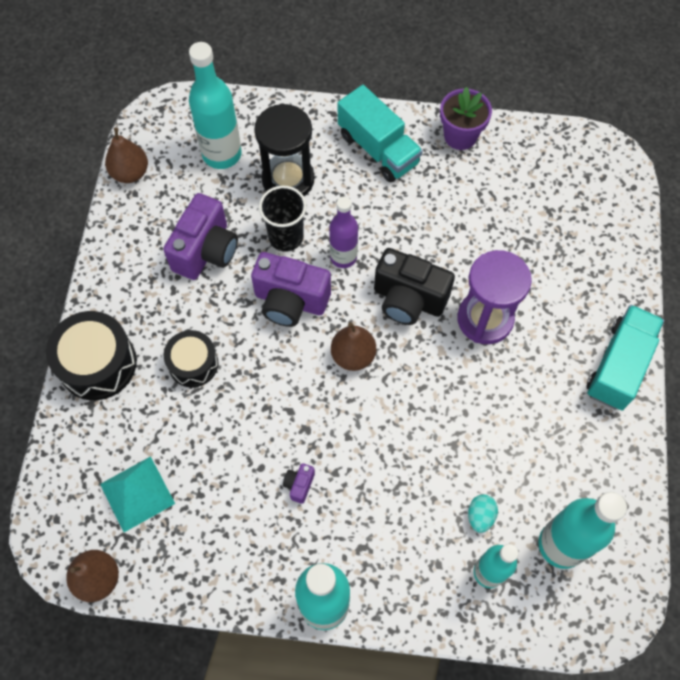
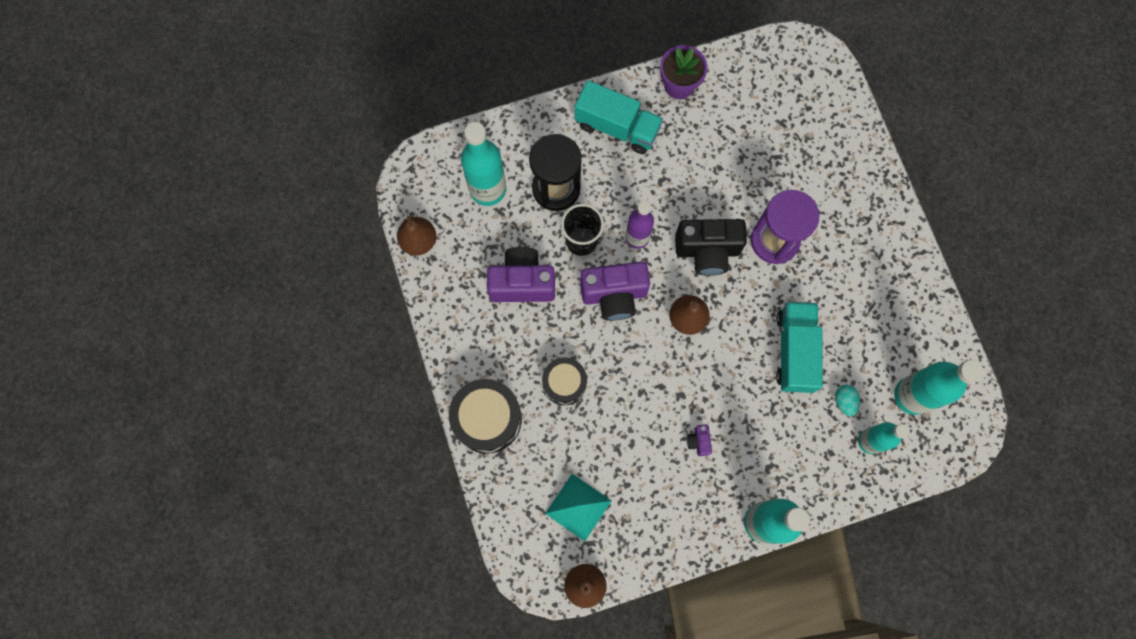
camera: 25 degrees left, 10 degrees up
purple camera [163,193,238,280] -> purple camera turned 90 degrees counterclockwise [487,247,555,302]
turquoise truck [586,305,664,410] -> turquoise truck moved to [776,302,823,393]

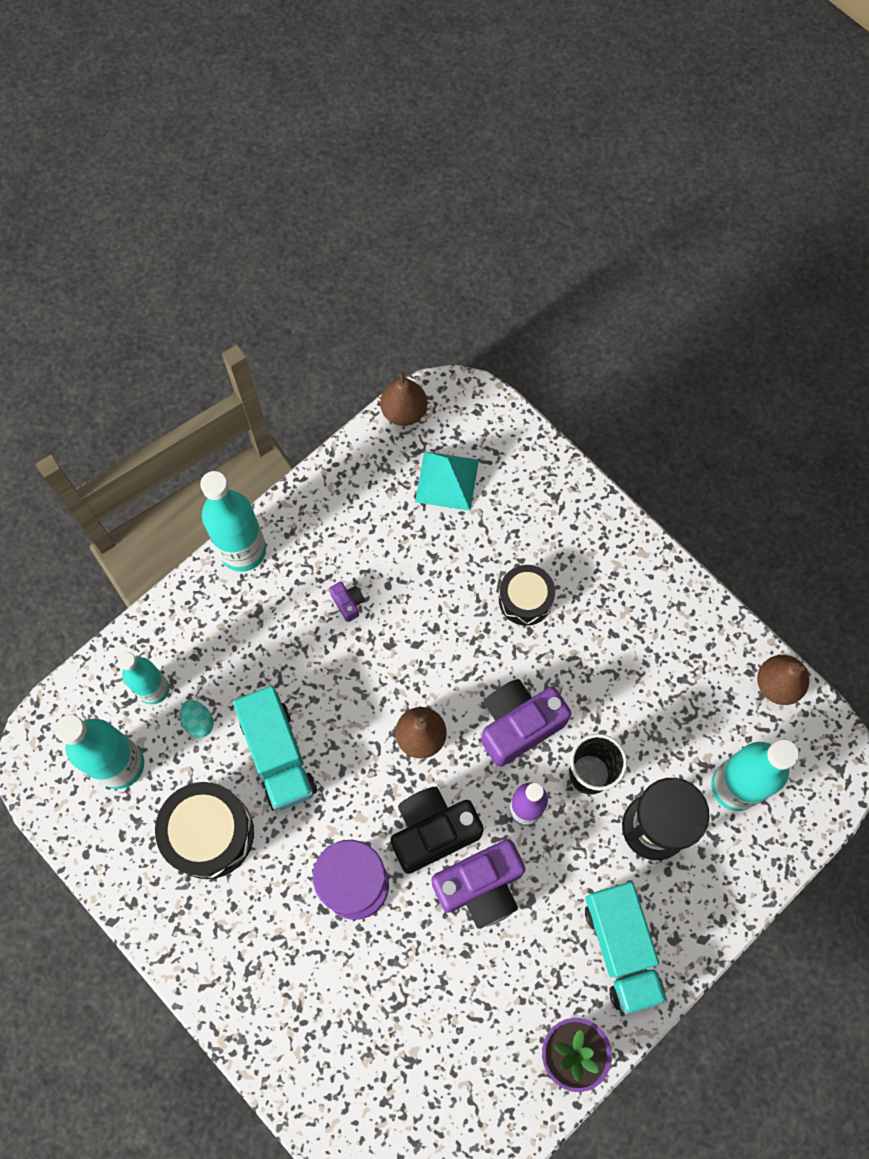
camera: 155 degrees right, 5 degrees down
black drum [449,379,522,454] -> black drum moved to [155,782,254,879]
purple camera [487,247,555,302] -> purple camera moved to [432,839,526,929]
turquoise truck [574,80,663,154] -> turquoise truck turned 105 degrees counterclockwise [585,882,667,1015]

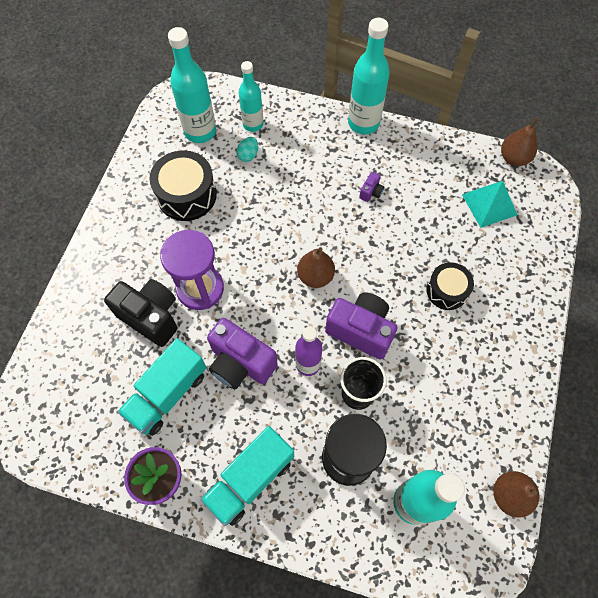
camera: 60 degrees right, 5 degrees down
turquoise truck [233,686,317,810] -> turquoise truck moved to [117,338,207,436]
black camera [391,787,484,874] -> black camera moved to [104,279,178,347]

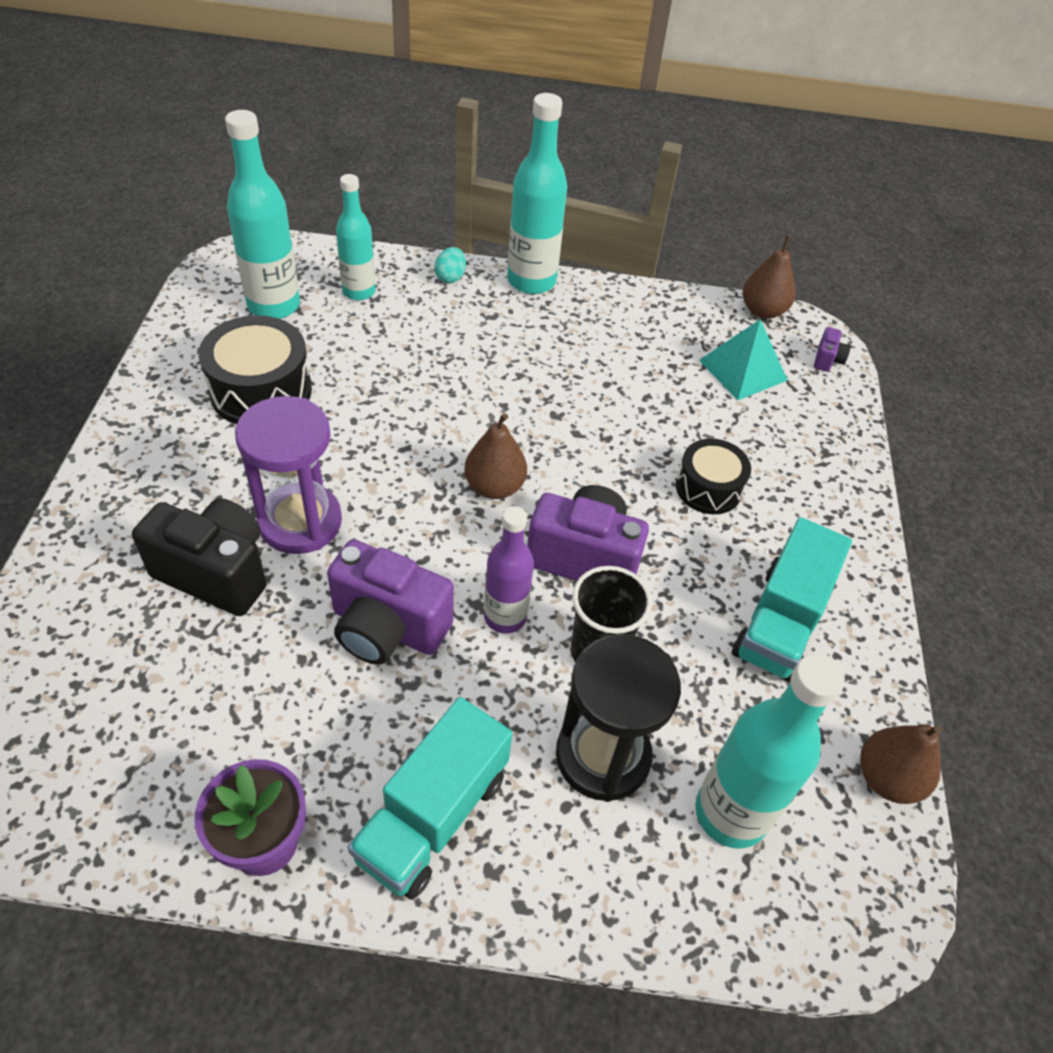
camera: 15 degrees left, 15 degrees down
turquoise truck [117,338,207,436] -> turquoise truck moved to [732,517,852,682]
turquoise egg [237,137,258,162] -> turquoise egg moved to [434,247,466,283]
purple camera [359,172,384,202] -> purple camera moved to [814,327,851,372]

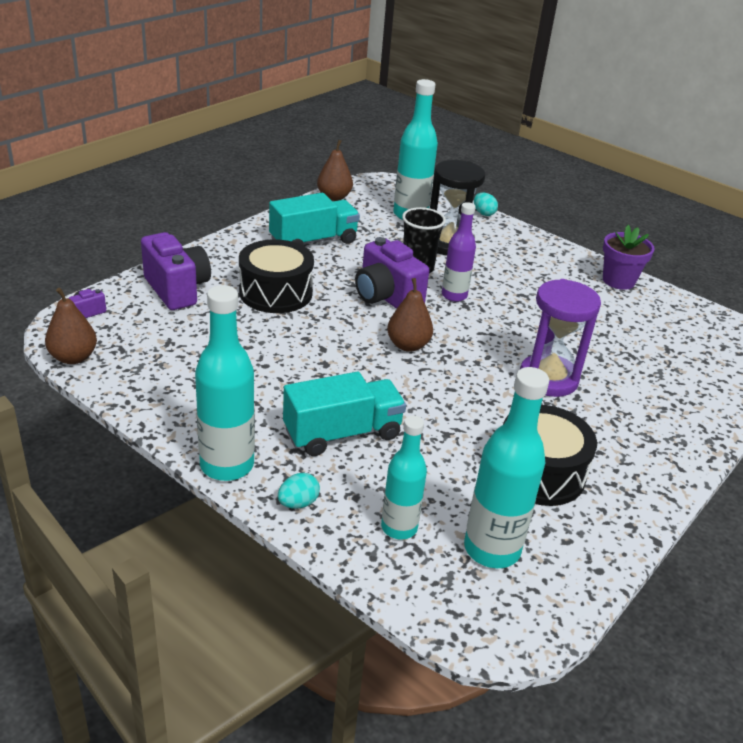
camera: 145 degrees left, 15 degrees down
black camera [132,498,267,616] -> none
purple camera [327,539,454,665] -> purple camera moved to [141,232,211,310]
turquoise truck [347,697,512,900] -> turquoise truck moved to [283,372,406,456]
black drum [676,439,751,514] -> black drum [239,239,314,313], size x1.55
turquoise pyramid [699,319,788,400] -> none
none -> turquoise egg [474,193,498,216]

